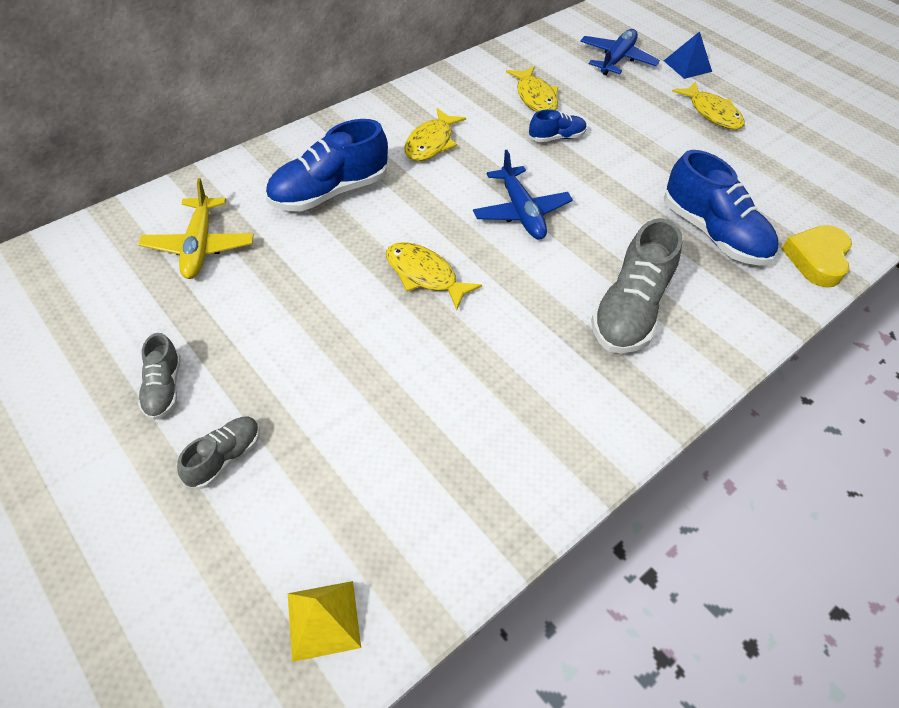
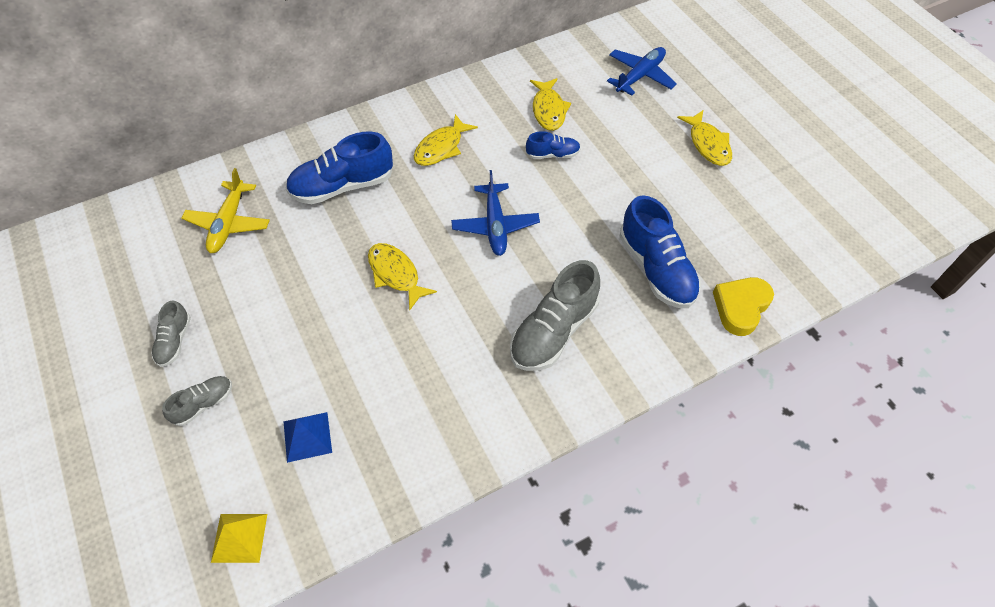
camera: 15 degrees right, 5 degrees up
blue pyramid [664,31,712,79] -> blue pyramid moved to [283,412,332,463]

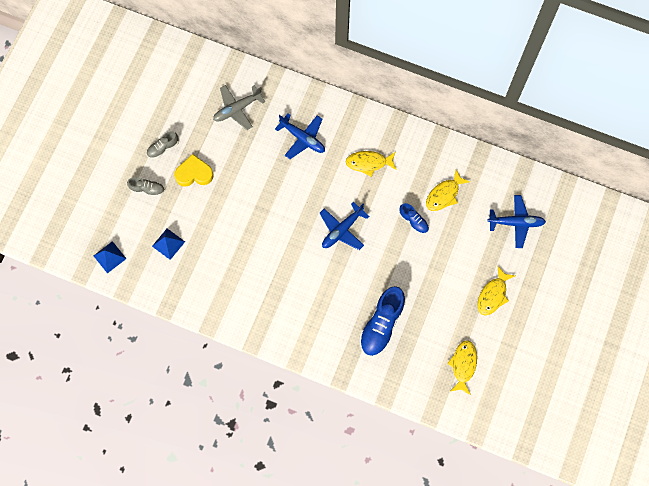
camera: 50 degrees right, 15 degrees up
yellow plane [181,168,270,253] -> grey plane [213,85,265,130]
yellow pyramid [211,514,267,563] -> blue pyramid [94,241,127,273]
blue shoe [286,131,393,204] -> blue plane [275,113,325,159]
yellow fish [368,243,437,310] -> yellow fish moved to [447,340,477,395]
grey shoe [510,260,600,371] -> none
yellow heart [713,277,774,336] -> yellow heart moved to [174,154,214,187]

